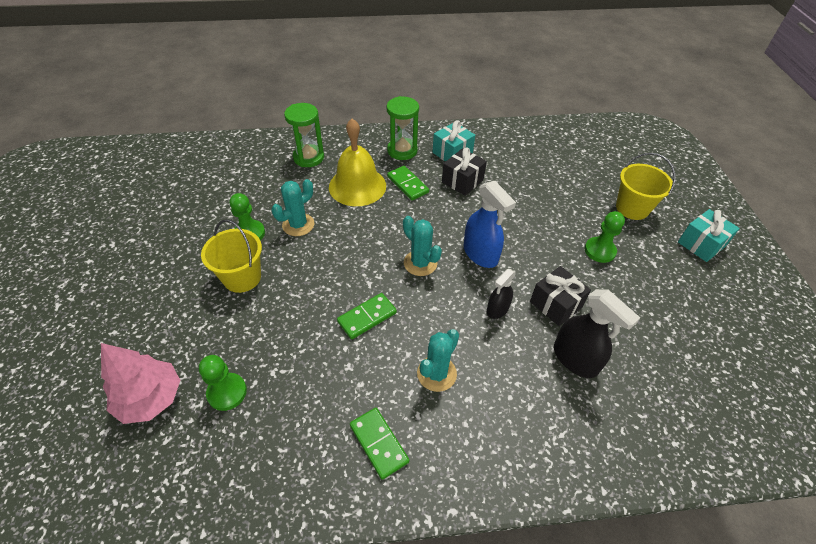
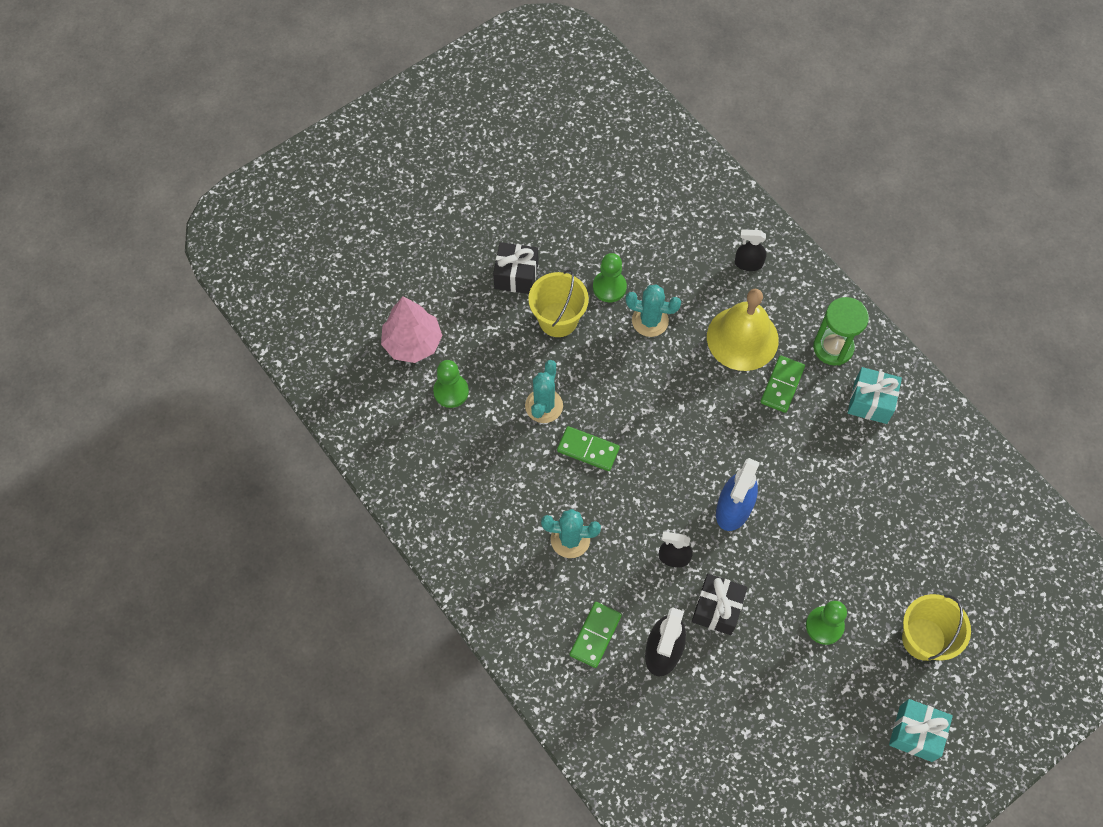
camera: 60 degrees right, 15 degrees up
green hourglass [284,103,324,167] -> black spray bottle [735,229,767,271]
green domino [350,408,409,480] -> green domino moved to [570,602,622,668]
turquoise cactus [403,216,442,276] -> turquoise cactus moved to [525,360,563,423]
black gift [442,147,487,196] -> black gift moved to [493,242,538,294]

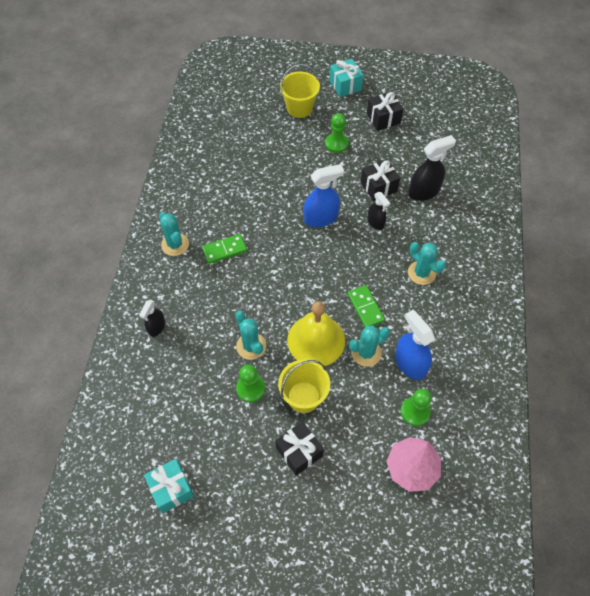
camera: 135 degrees left, 5 degrees down
green domino [570,602,622,668] -> none
yellow bell [707,289,779,371] -> yellow bell moved to [287,301,345,366]
black spray bottle [735,229,767,271] -> black spray bottle turned 60 degrees clockwise [139,300,165,337]
green hourglass [813,297,869,366] -> turquoise cactus [159,212,189,256]
turquoise gift [848,367,902,424] -> turquoise gift moved to [144,459,194,513]
none -> black gift [367,92,403,131]
none -> blue spray bottle [395,310,435,380]

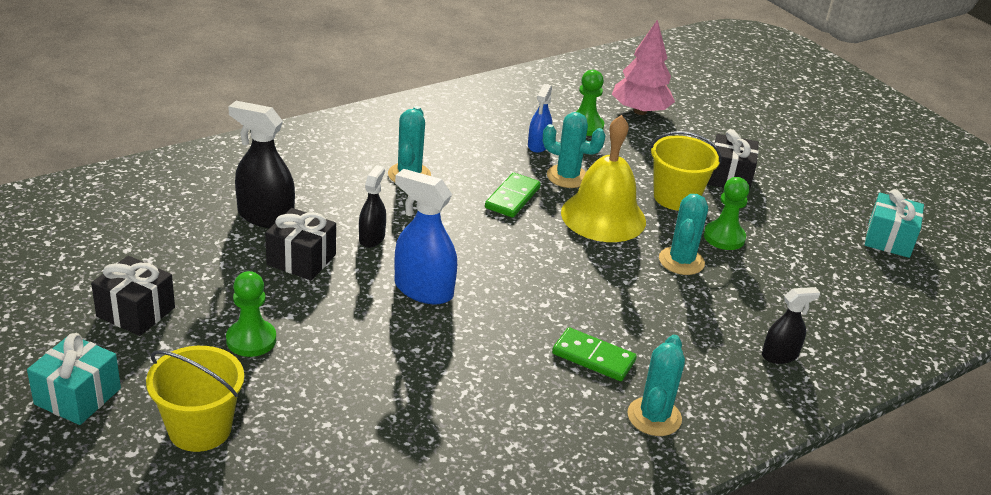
camera: 135 degrees left, 25 degrees down
blue spray bottle [395,310,435,380] -> blue spray bottle [528,84,552,153], size x0.61

